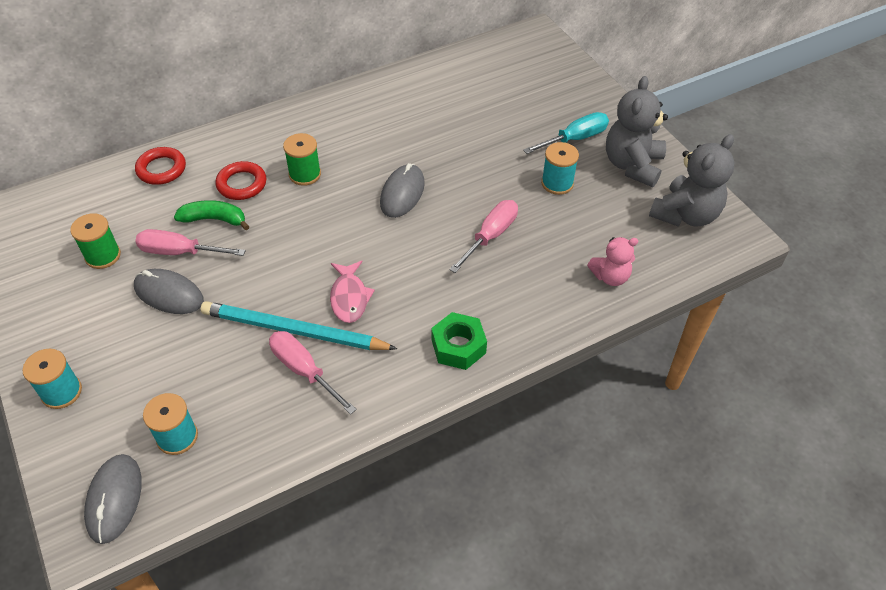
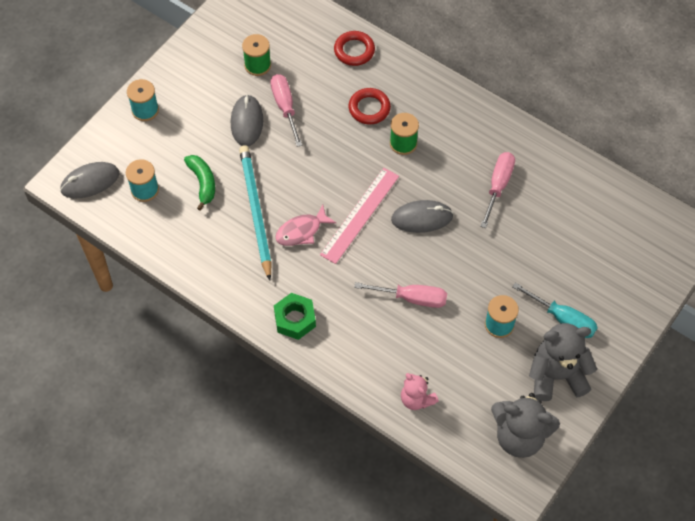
camera: 65 degrees right, 10 degrees up
green banana [174,200,250,230] -> green banana moved to [184,155,215,211]
pink screwdriver [269,331,357,415] -> pink screwdriver moved to [480,152,515,228]
none -> pink ruler [320,168,399,264]

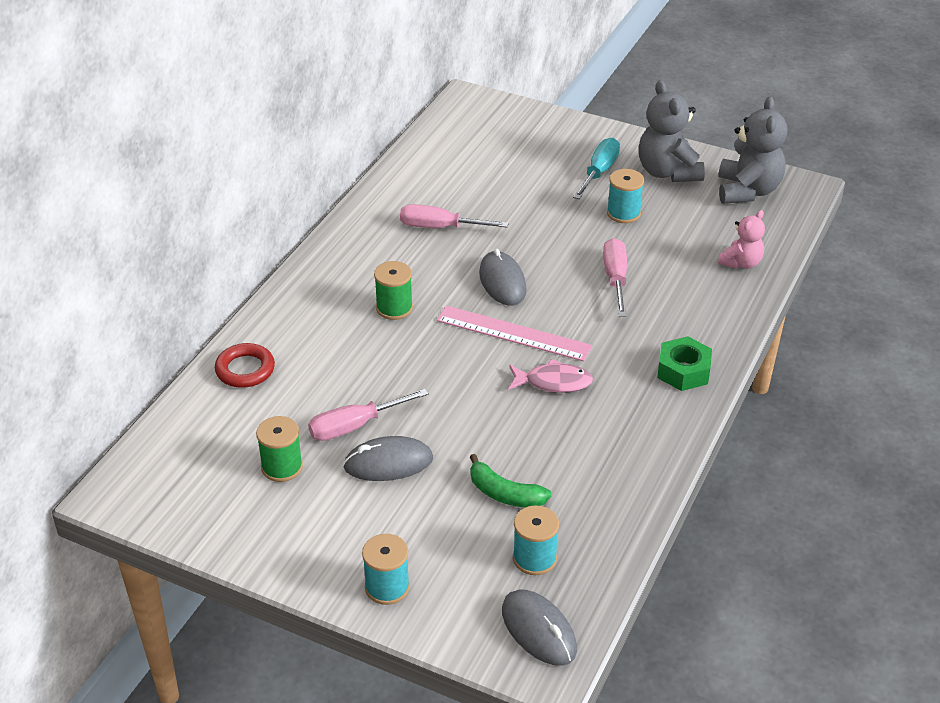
camera: 100 degrees left, 20 degrees down
green banana [184,155,215,211] -> green banana turned 120 degrees counterclockwise [470,454,552,508]
turquoise pencil [239,145,272,281] -> none
pink fish [275,205,336,246] -> pink fish turned 45 degrees counterclockwise [508,359,593,393]
red ring [348,88,391,124] -> none

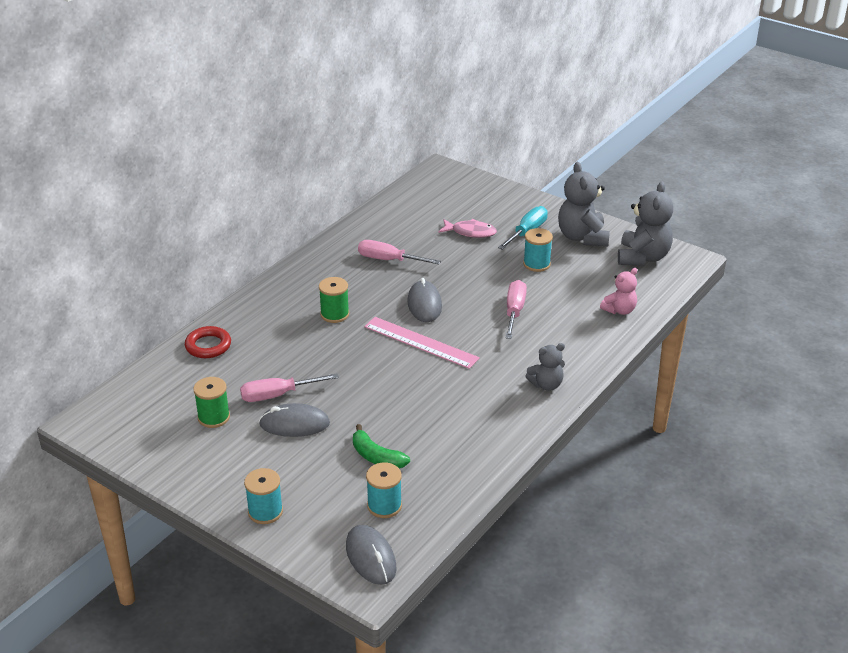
camera: 10 degrees right, 5 degrees down
pink fish [508,359,593,393] -> pink fish moved to [438,219,497,238]
green nut [657,336,712,391] -> grey teddy bear [525,343,565,391]

